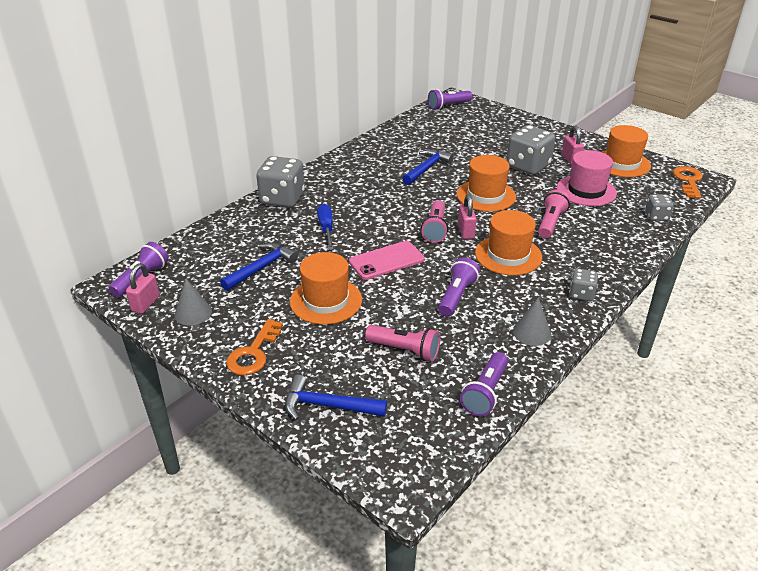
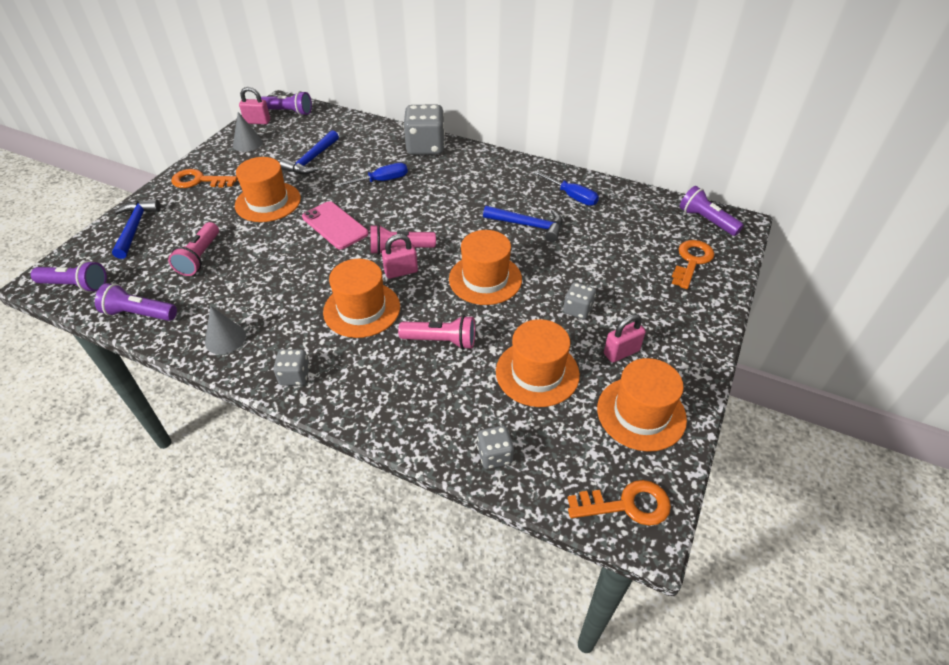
camera: 75 degrees right, 10 degrees up
blue hammer [220,242,298,291] -> blue hammer turned 90 degrees clockwise [280,130,339,174]
purple flashlight [438,257,480,317] -> purple flashlight moved to [31,261,107,292]
grey dice [506,125,555,175] -> grey dice [563,282,596,319], size x0.52
pink hat [557,150,617,206] -> orange hat [496,319,580,407]
none -> blue screwdriver [533,171,599,206]
none -> orange key [672,240,714,289]

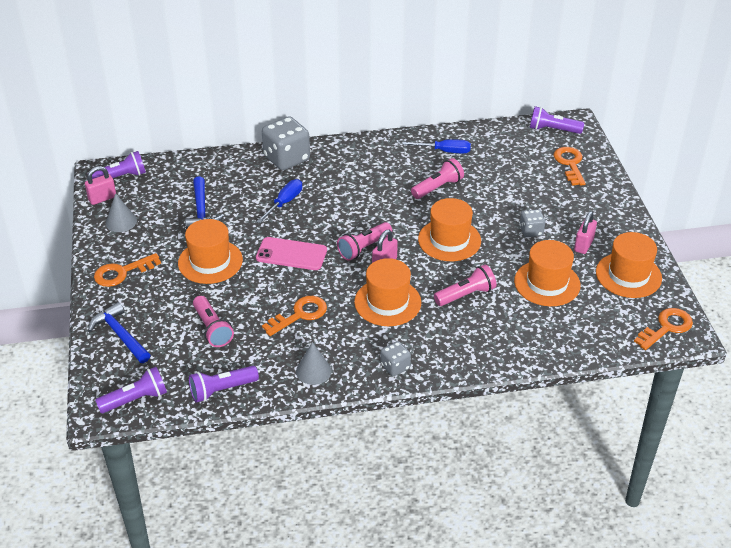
camera: 35 degrees left, 5 degrees down
grey dice [477,425,514,469] -> none
blue hammer [483,206,563,242] -> pink flashlight [411,158,464,199]
none -> orange key [262,296,327,336]

